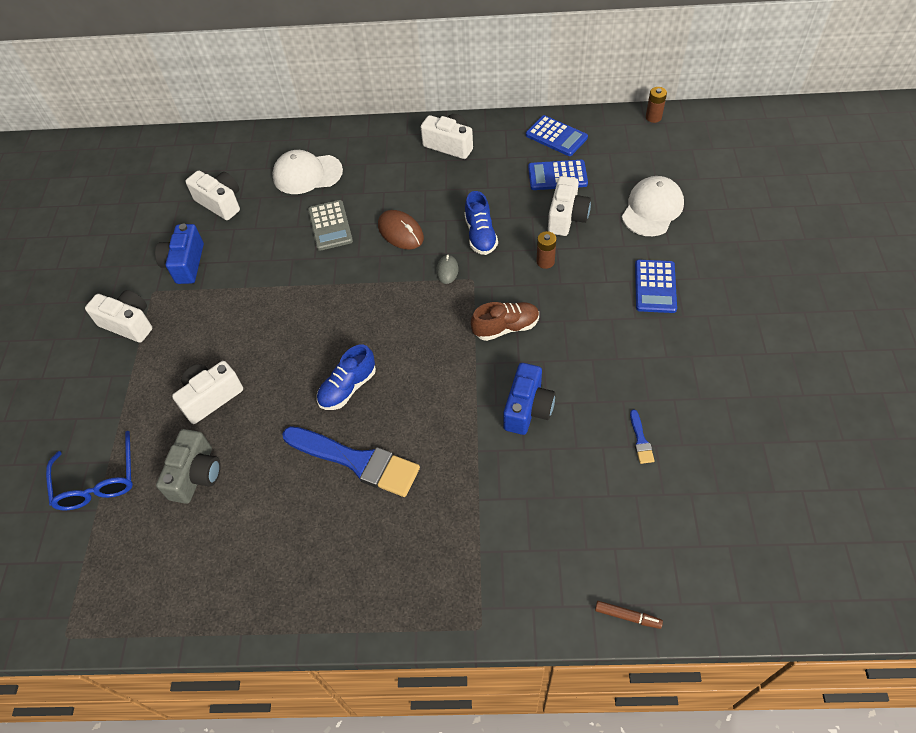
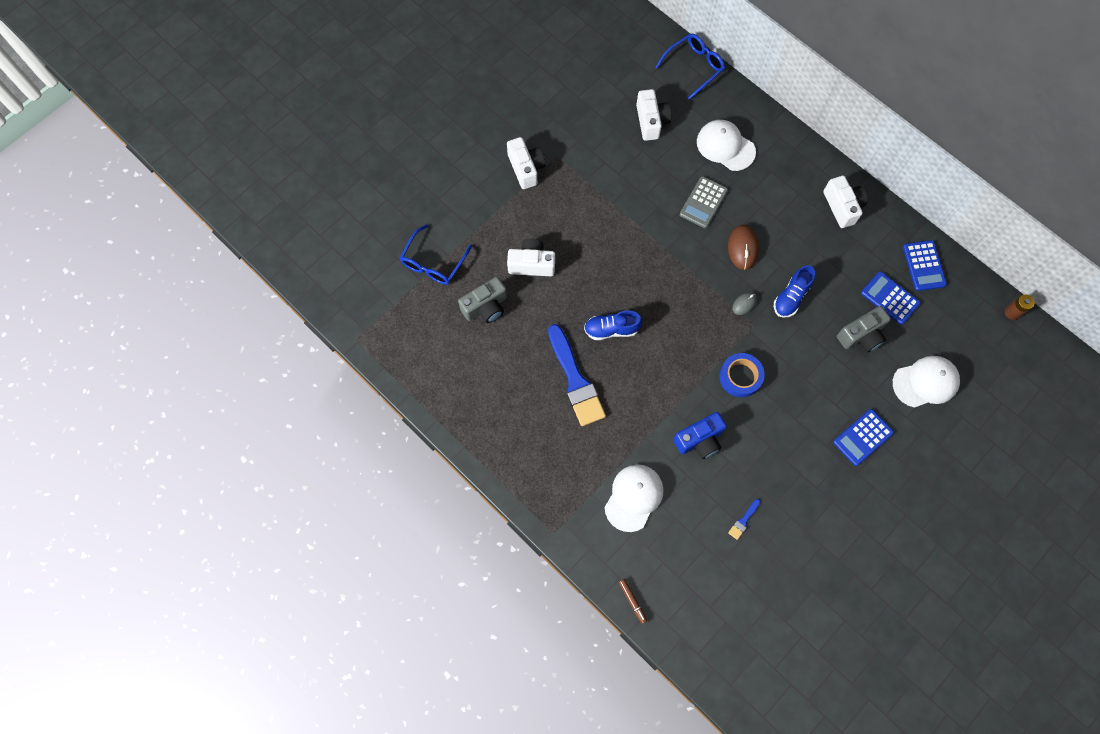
camera: 40 degrees right, 15 degrees up
blue camera [155,224,204,284] -> none
brown shoe [471,302,539,341] -> blue tape [719,353,765,398]
brown battery [536,231,557,269] -> none
white camera [548,176,591,236] -> grey camera [837,306,891,352]
none -> white cap [604,464,664,532]
none -> blue glasses [655,34,725,100]

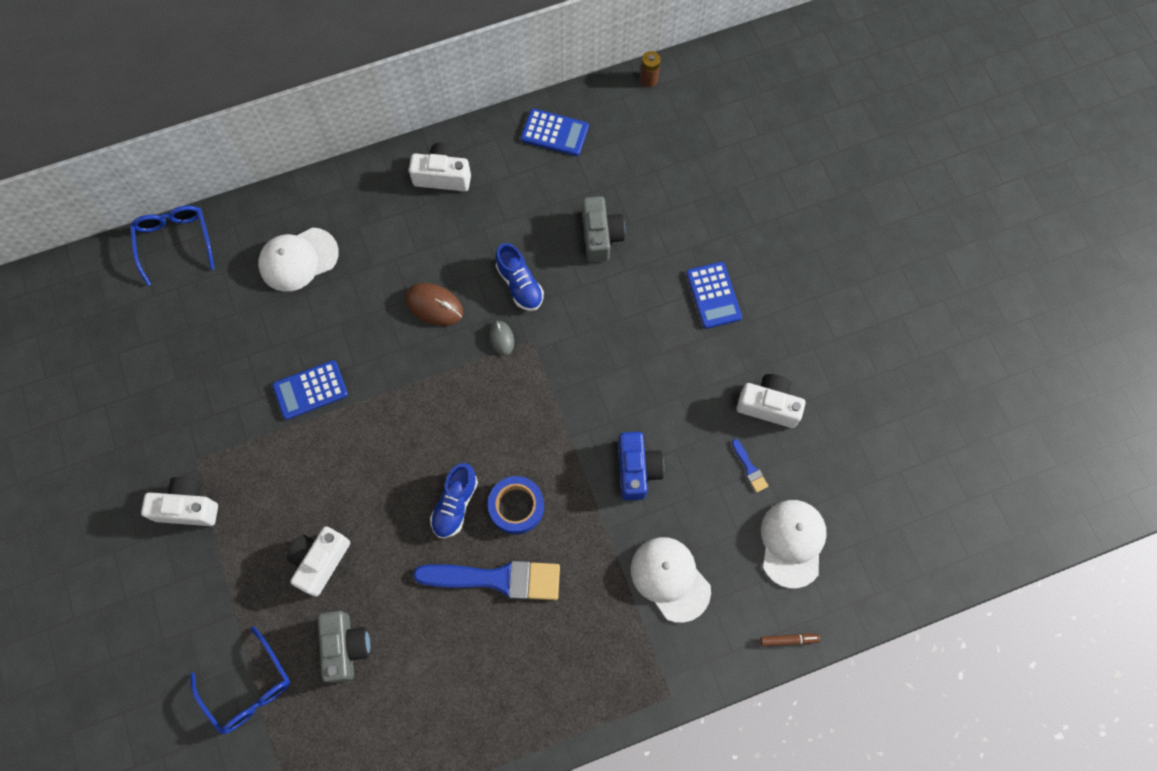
camera: 65 degrees left, 0 degrees up
white camera [636,89,671,141] -> white camera moved to [737,374,806,428]
grey calculator [680,176,728,228] -> none
blue tape [719,353,765,398] -> blue tape moved to [488,476,544,534]
blue calculator [861,272,920,325] -> blue calculator moved to [273,360,348,420]
white cap [893,356,960,408] -> white cap moved to [761,500,827,588]

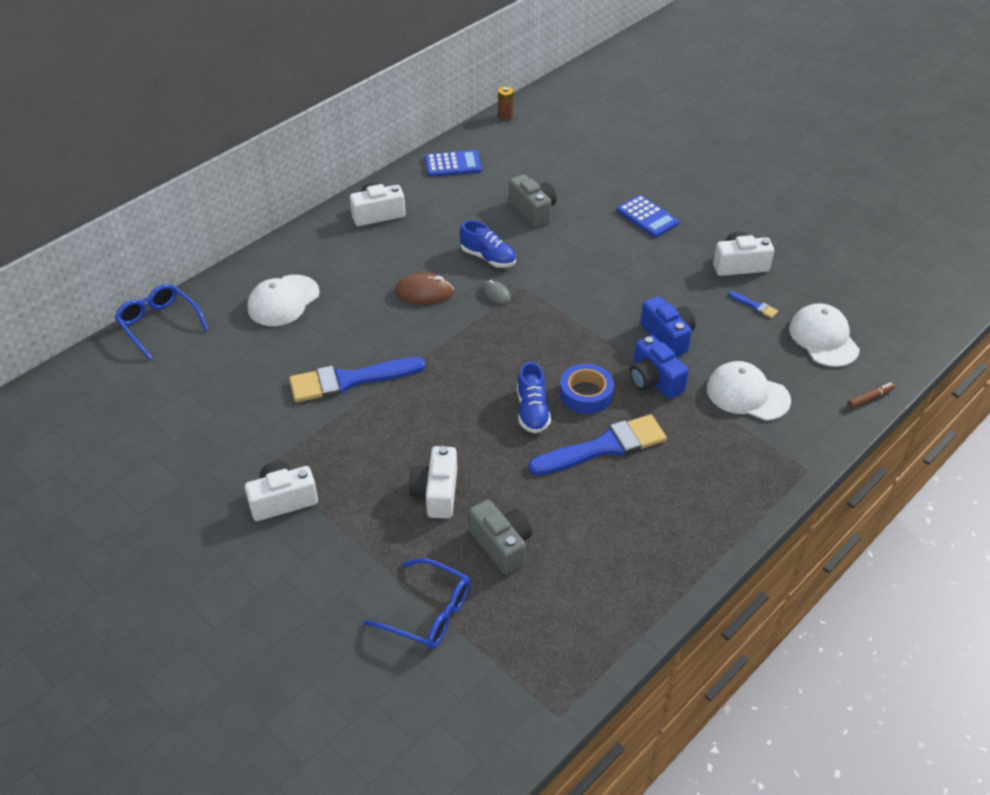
camera: 25 degrees left, 25 degrees down
blue calculator [273,360,348,420] -> blue brush [289,357,426,402]
none -> blue camera [630,335,689,399]

